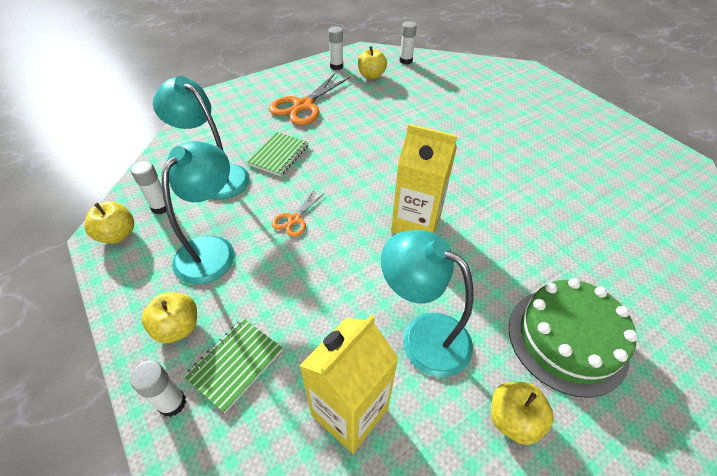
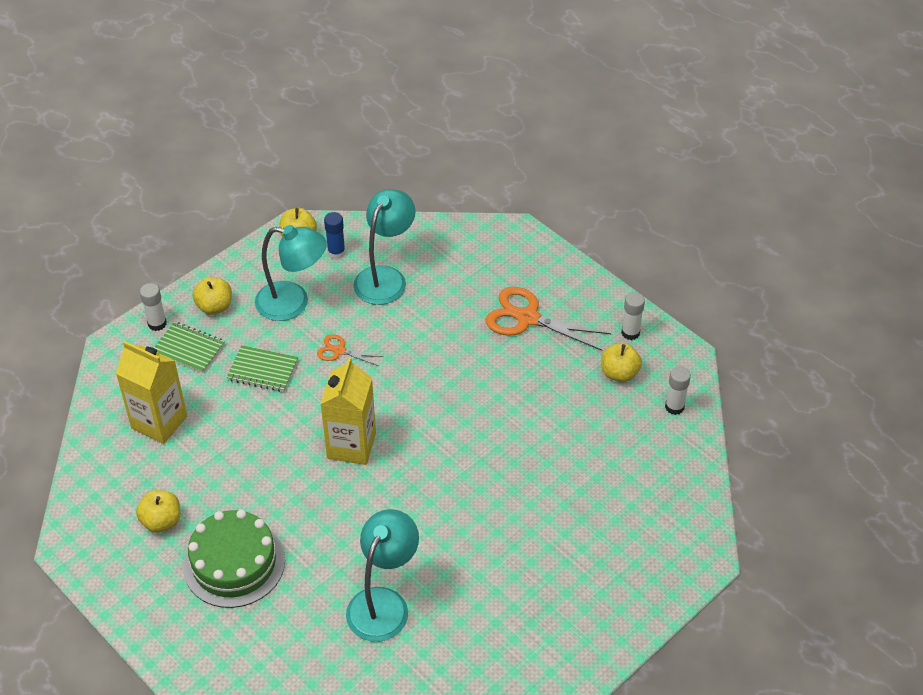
camera: 80 degrees right, 0 degrees up
white glue stick [131,161,166,214] -> blue glue stick [324,212,345,259]
green notebook [247,132,309,176] -> green notebook moved to [227,345,298,392]
turquoise lamp [381,230,474,377] -> turquoise lamp moved to [346,509,419,642]

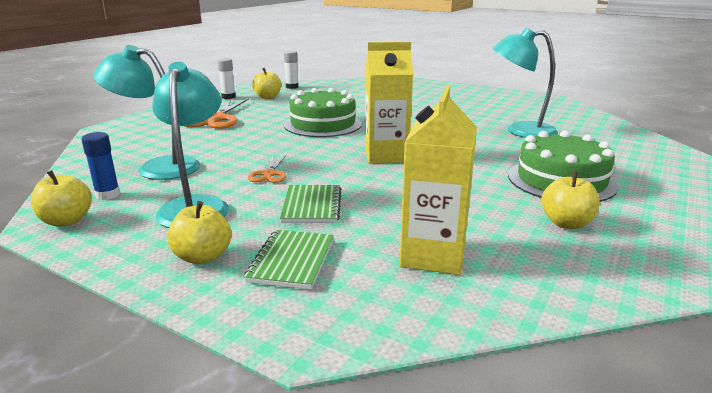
camera: 105 degrees left, 25 degrees down
white glue stick [140,283,167,331] -> none
none -> green cake [284,88,362,137]

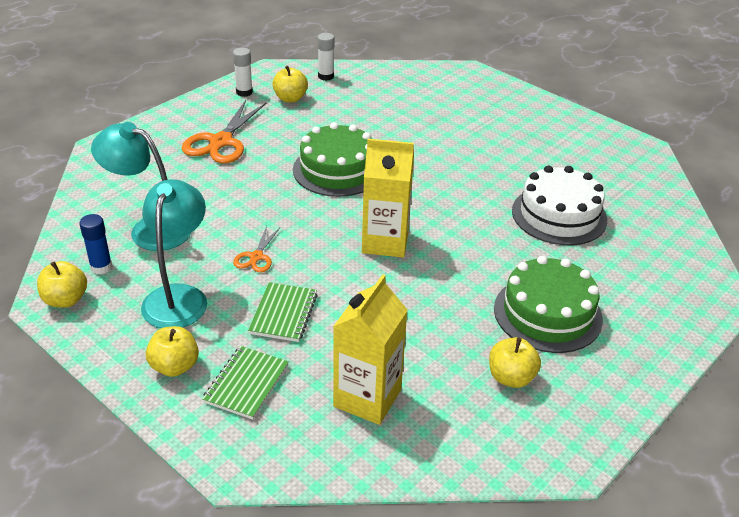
camera: 10 degrees right, 15 degrees up
turquoise lamp [492,28,558,138] -> white cake [512,165,607,245]

